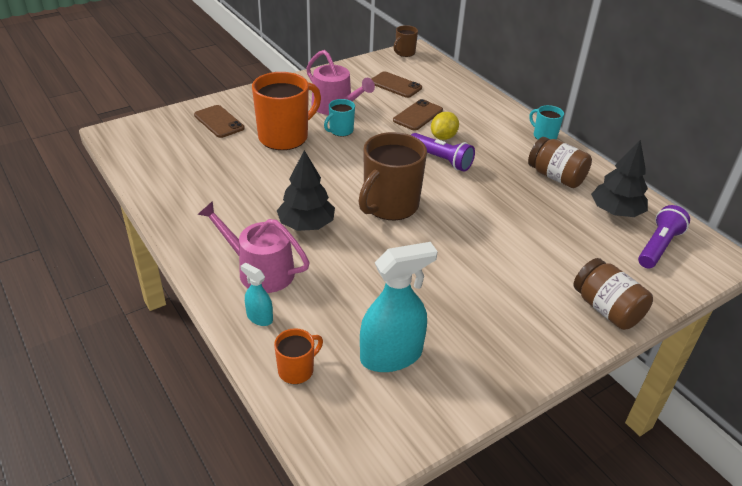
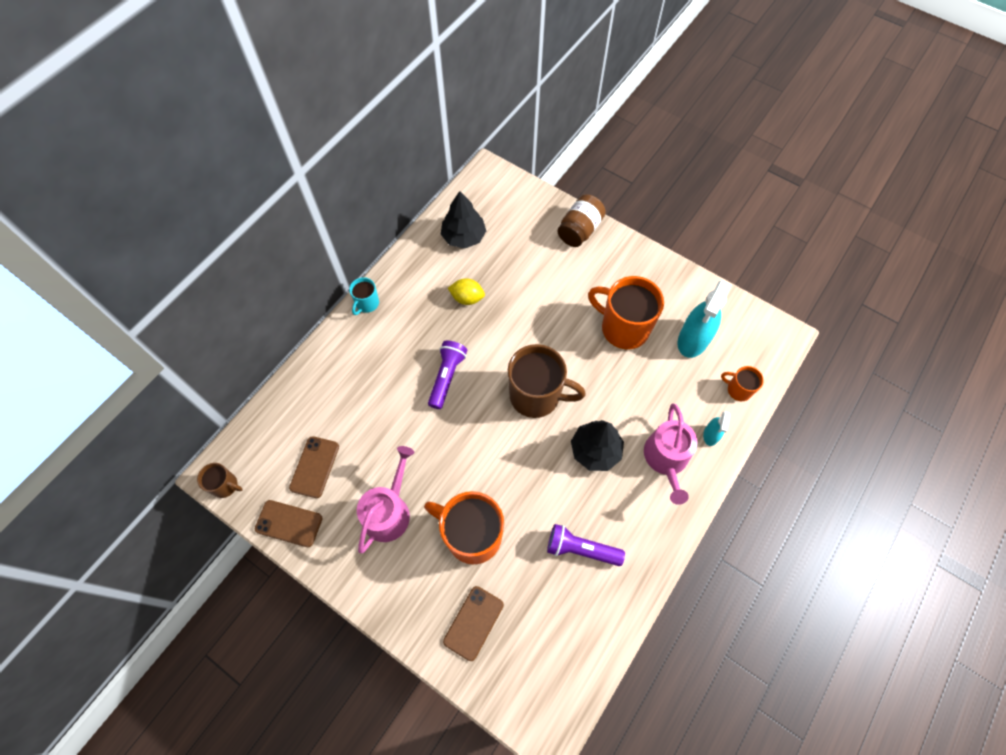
camera: 110 degrees left, 25 degrees up
turquoise mug [324,99,355,137] -> none
turquoise spray bottle [360,242,438,372] -> turquoise spray bottle turned 105 degrees counterclockwise [678,280,731,358]
brown phone [393,99,443,131] -> brown phone moved to [255,500,322,547]
yellow lemon [431,112,459,140] -> yellow lemon moved to [448,278,485,305]
brown jar [528,137,592,188] -> none
purple flashlight [638,205,690,269] -> purple flashlight moved to [547,524,625,566]
none -> orange mug [588,276,664,349]

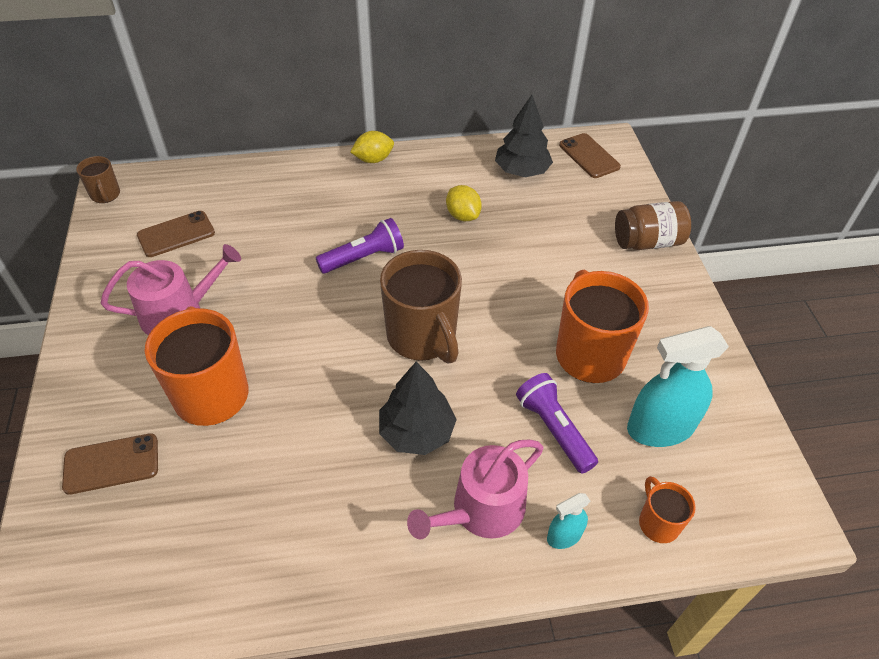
camera: 45 degrees right, 15 degrees down
brown phone [255,500,322,547] -> brown phone moved to [559,133,621,178]
turquoise mug [349,277,379,315] -> yellow lemon [350,131,394,163]
purple flashlight [547,524,625,566] -> purple flashlight moved to [516,373,598,474]

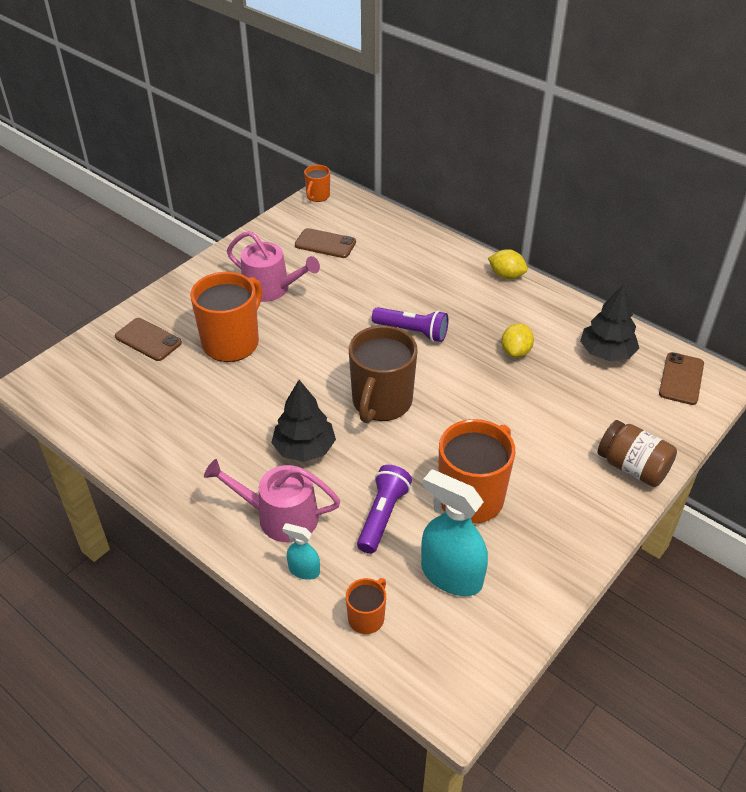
camera: 50 degrees right, 5 degrees down
brown mug [76,156,120,203] -> orange mug [304,165,330,202]

